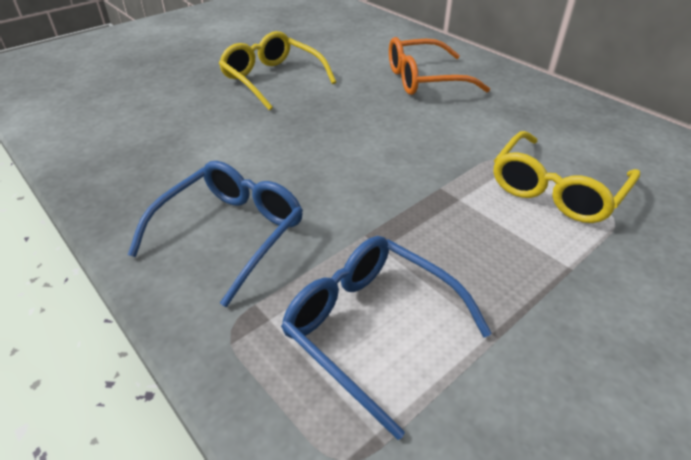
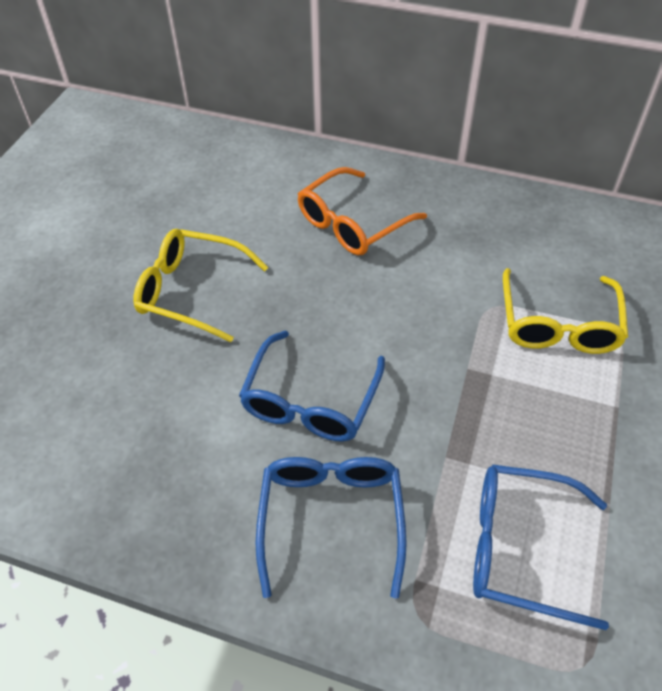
camera: 30 degrees left, 10 degrees up
none -> blue glasses [239,331,385,442]

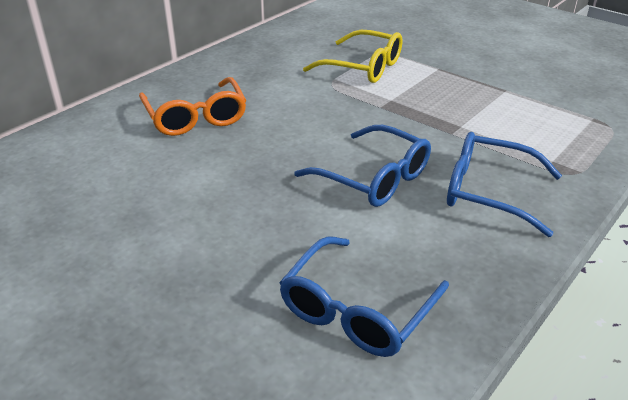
camera: 70 degrees left, 15 degrees down
yellow glasses [133,229,269,342] -> none
blue glasses [473,464,609,630] -> blue glasses moved to [279,236,449,357]

